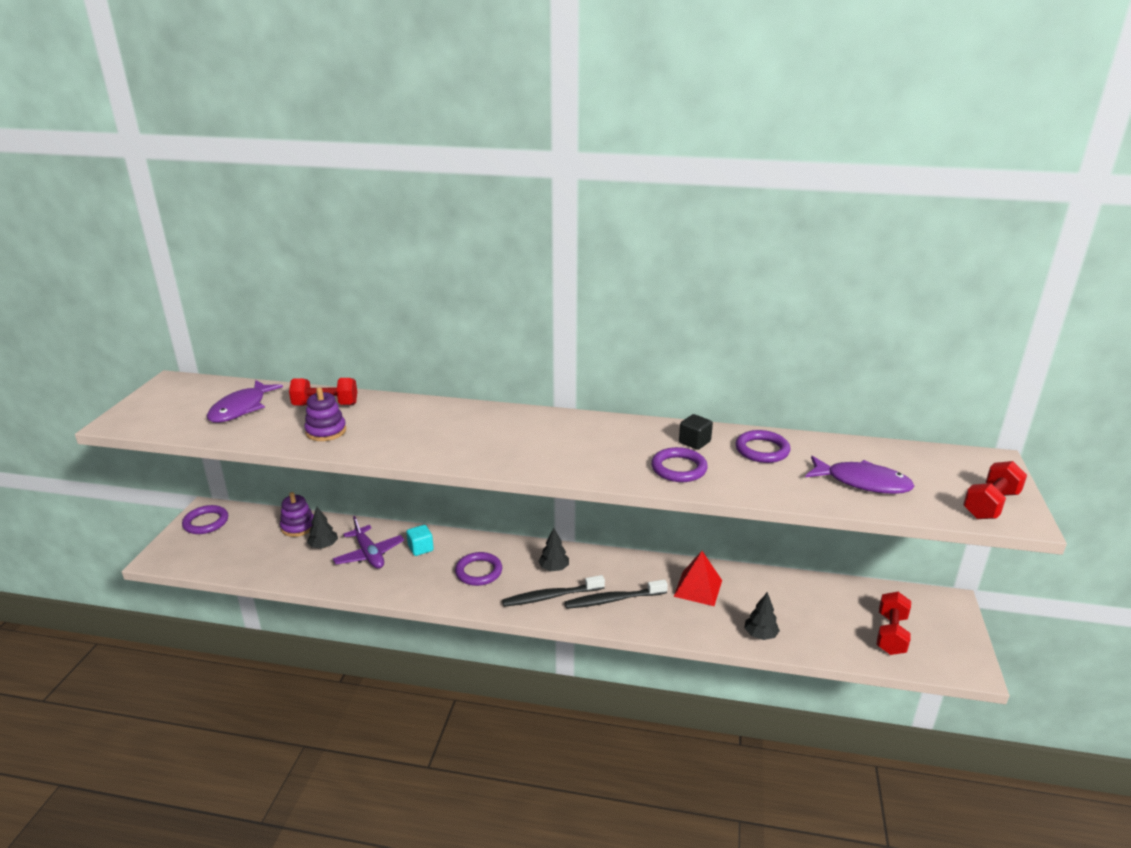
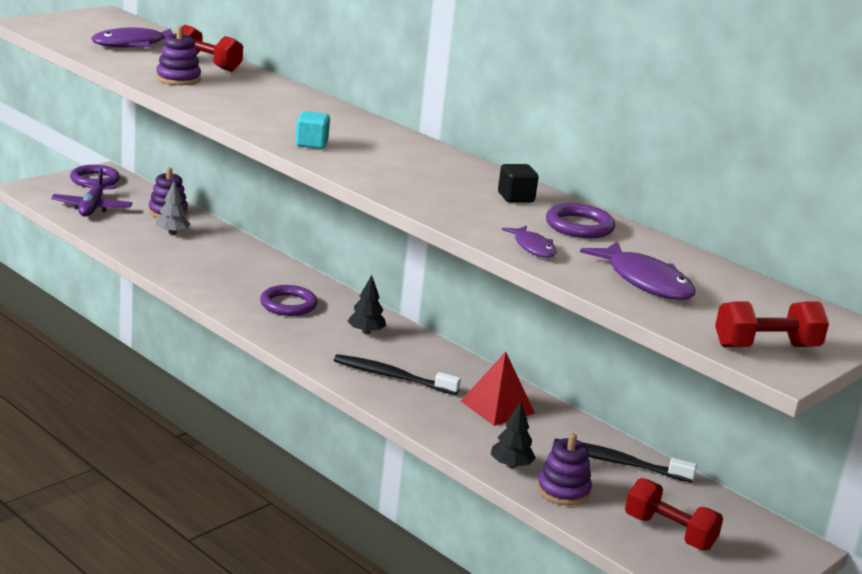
camera: 30 degrees right, 5 degrees down
black tree [307,507,338,549] -> grey tree [156,181,191,235]
purple plane [333,516,404,569] -> purple plane moved to [51,168,133,217]
turquoise cube [406,525,434,556] -> turquoise cube moved to [295,111,330,149]
black toothbrush [502,575,605,607] -> black toothbrush moved to [553,438,697,483]
purple ring [651,447,708,482] -> none
red dumbbell [877,592,911,655] -> red dumbbell turned 75 degrees clockwise [625,478,723,550]
none -> purple fish [502,226,557,258]
none -> purple stacking toy [537,433,592,506]

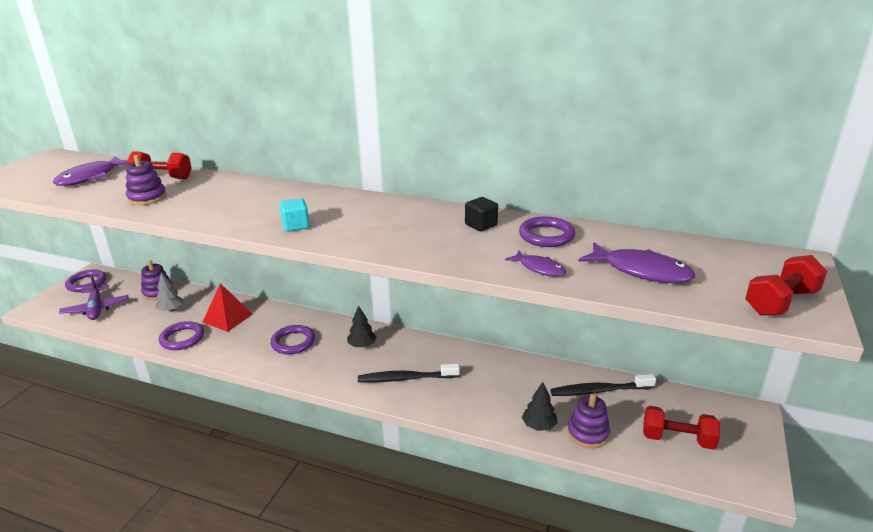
camera: 20 degrees left, 5 degrees up
red pyramid [461,352,535,426] -> red pyramid moved to [203,283,253,332]
none -> purple ring [159,321,204,350]

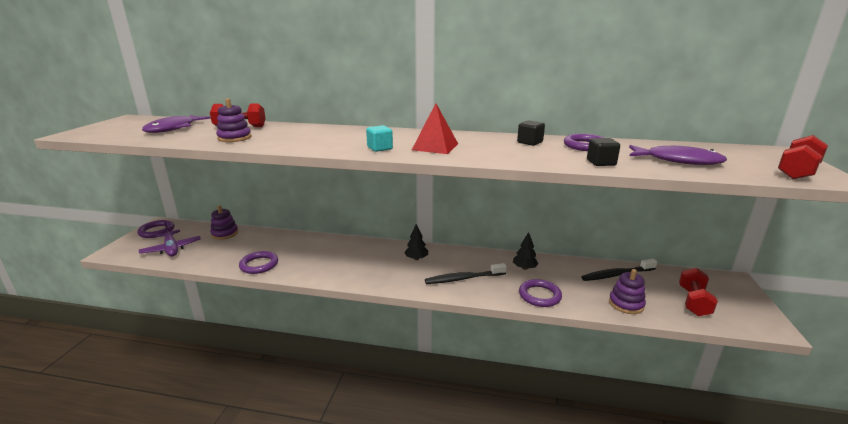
camera: 10 degrees left, 5 degrees down
grey tree [155,273,184,312] -> none
red pyramid [203,283,253,332] -> red pyramid moved to [412,103,458,154]
purple ring [270,325,315,354] -> purple ring moved to [519,279,562,307]
purple fish [505,251,566,277] -> black cube [587,138,620,166]
black tree [522,382,557,431] -> black tree moved to [513,232,538,270]
red dumbbell [643,406,720,450] -> red dumbbell turned 75 degrees counterclockwise [679,268,718,316]

